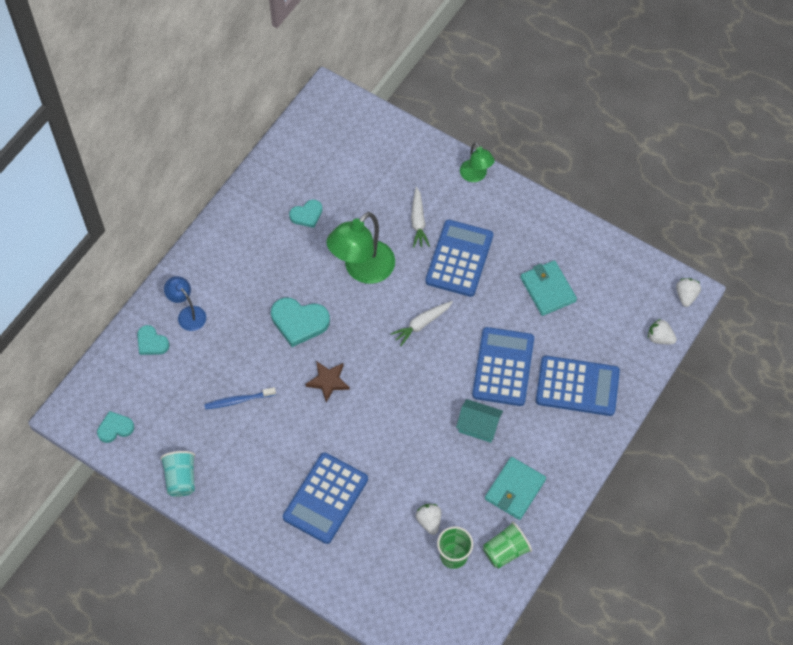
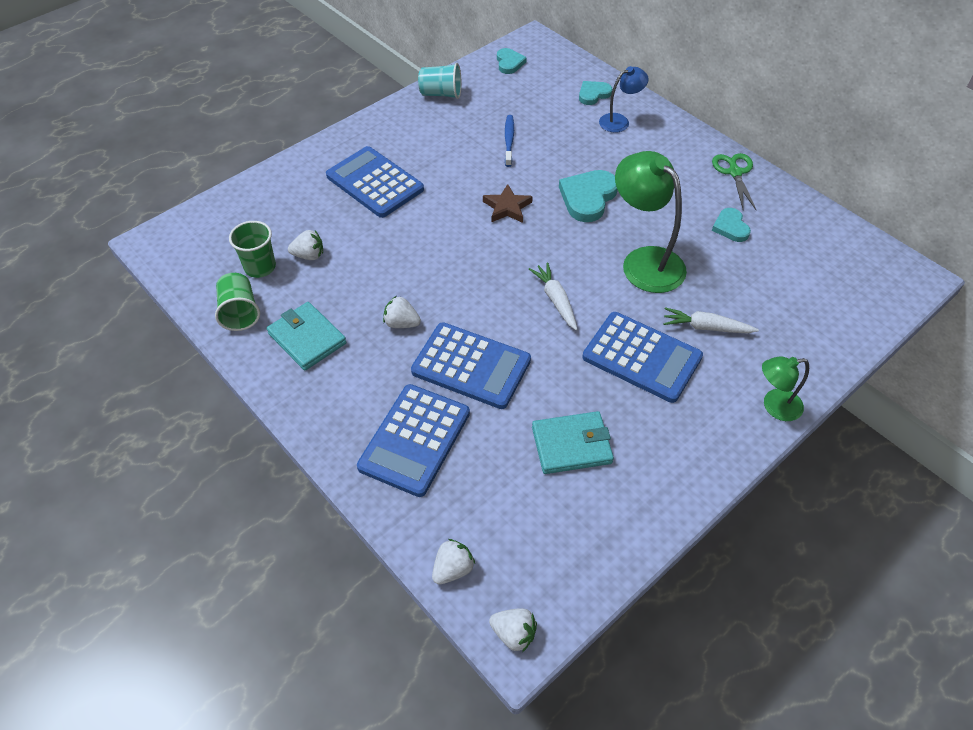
camera: 105 degrees right, 10 degrees down
turquoise house [456,399,503,443] -> white strawberry [383,296,421,328]
none -> green scissors [712,153,757,211]

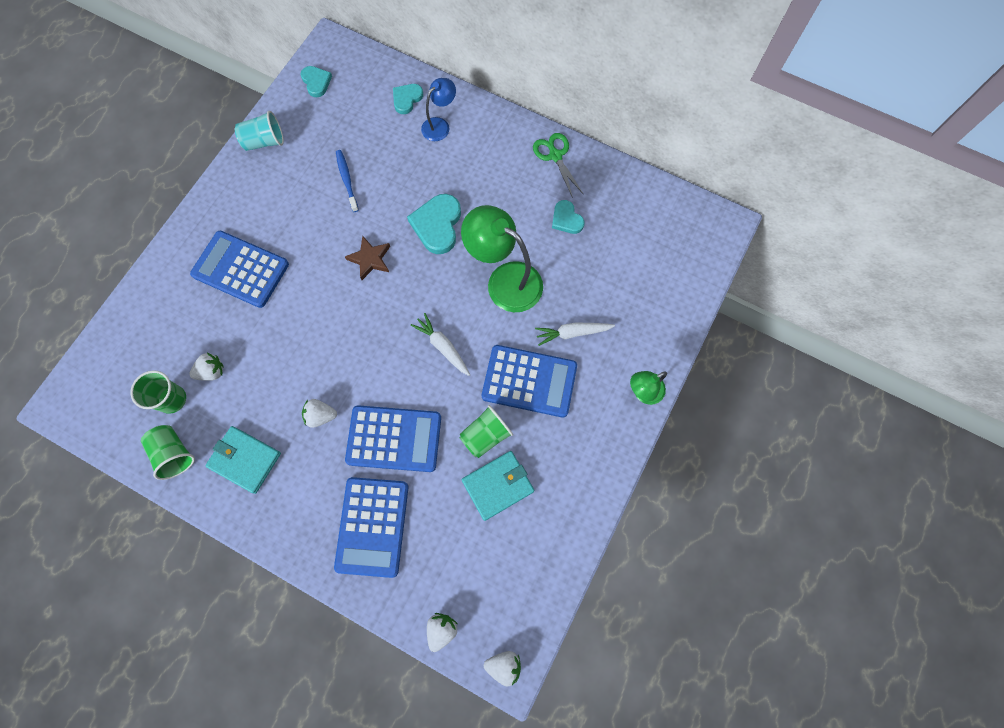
camera: 20 degrees left, 20 degrees up
none -> green cup [460,405,513,458]

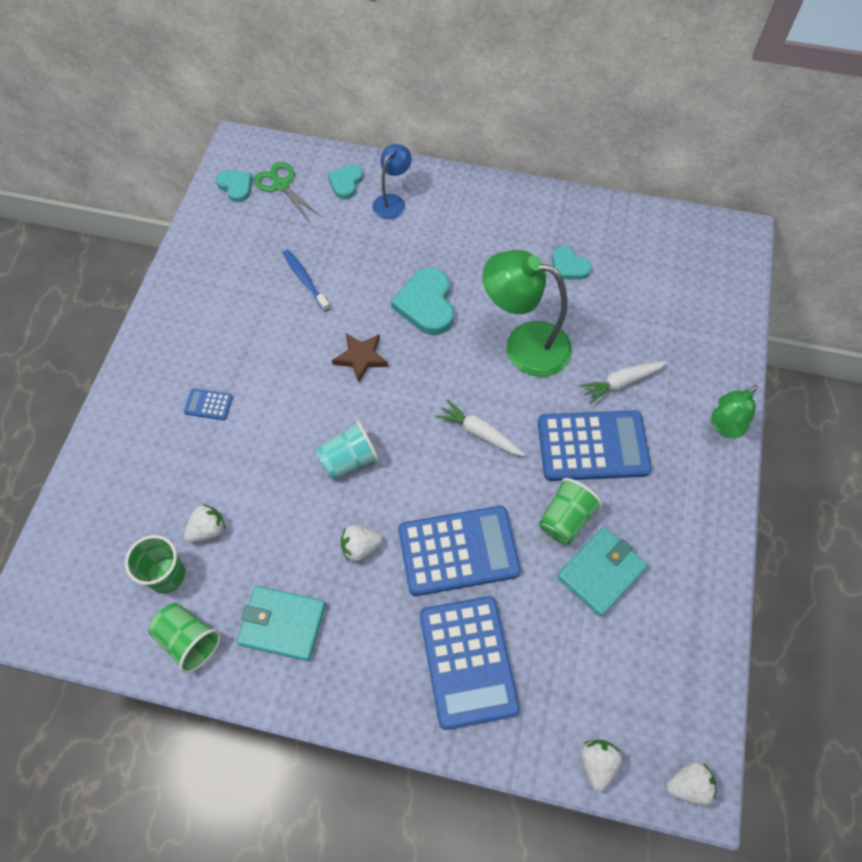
camera: 15 degrees left, 10 degrees down
blue calculator [190,231,289,308] -> blue calculator [184,388,233,420], size x0.42
turquoise cup [235,111,284,151] -> turquoise cup moved to [316,421,379,479]
green scissors [533,133,584,198] -> green scissors moved to [254,162,320,221]

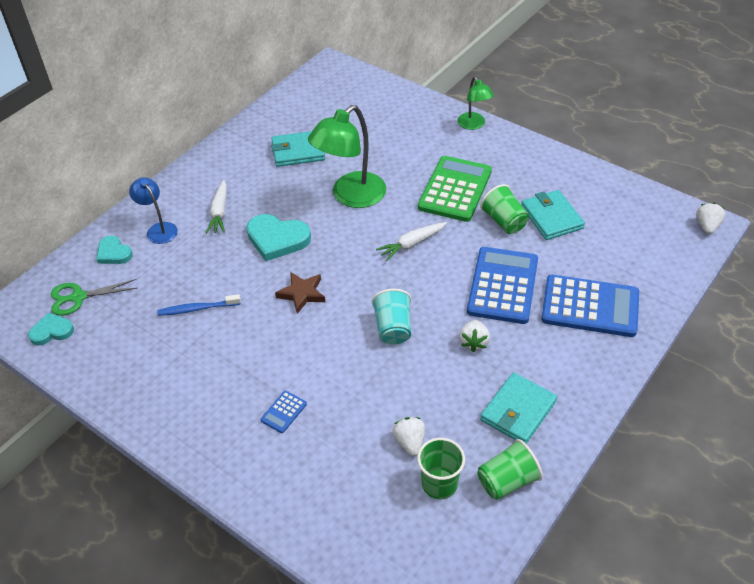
camera: 65 degrees left, 15 degrees down
blue calculator [538,410,652,481] -> green calculator [418,156,492,222]
turquoise heart [552,246,592,280] -> turquoise wallet [271,131,325,167]
white carrot [580,361,667,404] -> white carrot moved to [206,180,227,233]
white strawberry [581,740,622,791] -> none

